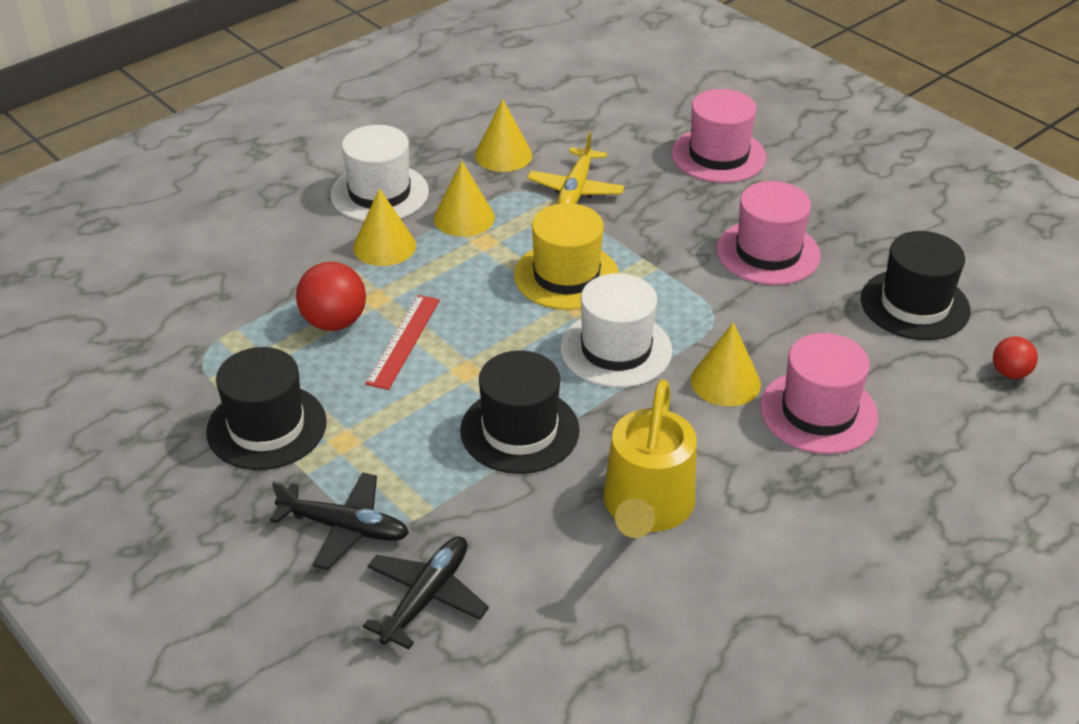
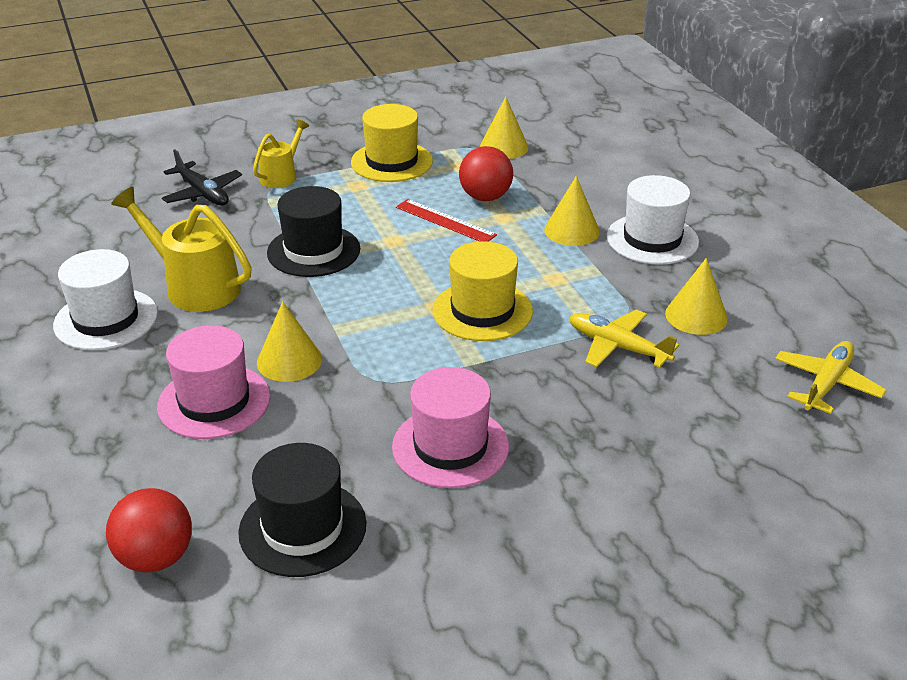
camera: 110 degrees right, 5 degrees down
black hat [206,347,327,470] -> yellow hat [351,104,433,182]
black plane [270,472,409,570] -> yellow watering can [253,119,309,188]
yellow cone [433,161,495,237] -> yellow cone moved to [480,96,529,159]
white hat [560,273,672,388] -> white hat moved to [53,249,158,350]
pink hat [672,89,767,183] -> none
red ball [993,337,1038,379] -> red ball [106,488,192,573], size x1.68
none -> yellow plane [775,341,886,414]

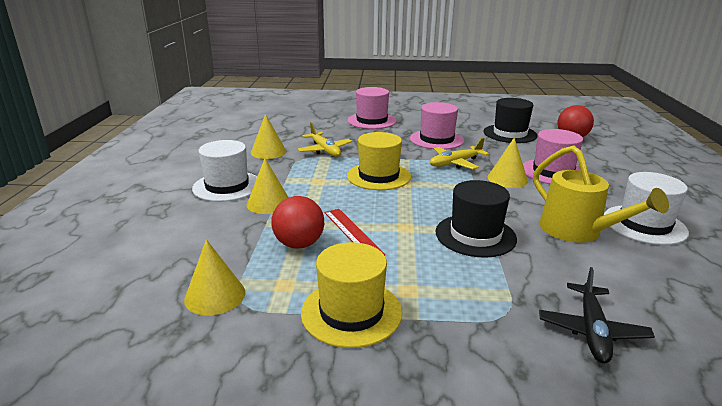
camera: 155 degrees left, 10 degrees down
black plane [162,149,242,206] -> black plane turned 150 degrees counterclockwise [539,267,655,363]
yellow watering can [253,119,309,188] -> none
yellow plane [775,341,886,414] -> yellow plane moved to [430,138,489,169]
none -> pink hat [347,87,397,129]

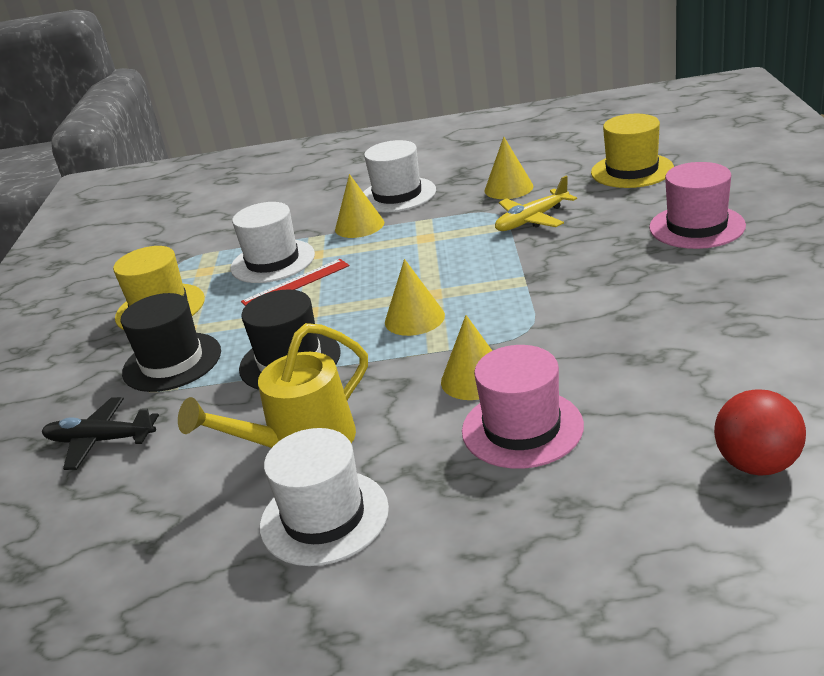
camera: 90 degrees right, 5 degrees up
yellow cone [184,239,245,316] -> yellow cone moved to [385,259,445,336]
red ball [271,196,324,249] -> white hat [231,202,315,283]
yellow hat [347,132,411,190] -> yellow hat moved to [591,114,674,188]
pink hat [410,102,464,150] -> none
yellow plane [430,138,489,169] -> none
black hat [484,98,538,143] -> black hat moved to [121,293,221,392]

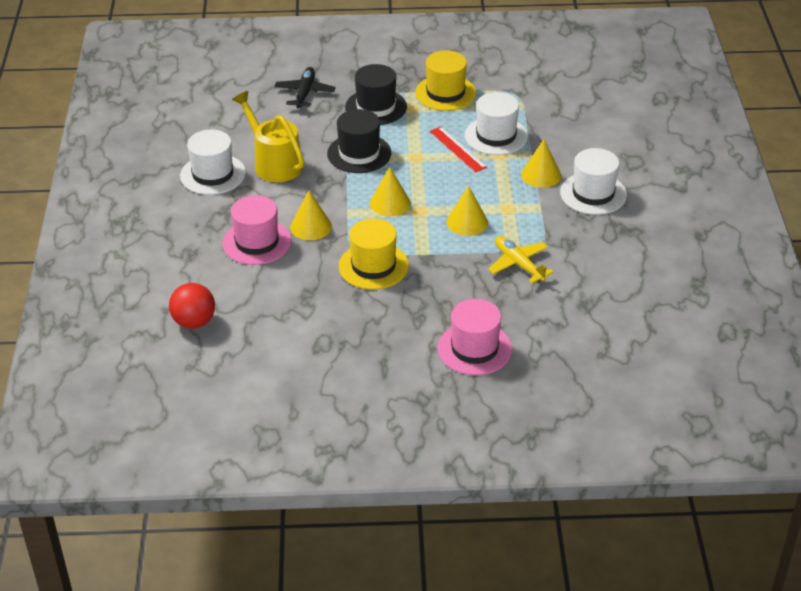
camera: 85 degrees right, 10 degrees up
yellow cone [484,137,533,199] -> yellow cone moved to [447,186,488,236]
yellow hat [591,114,674,188] -> yellow hat moved to [339,218,409,290]

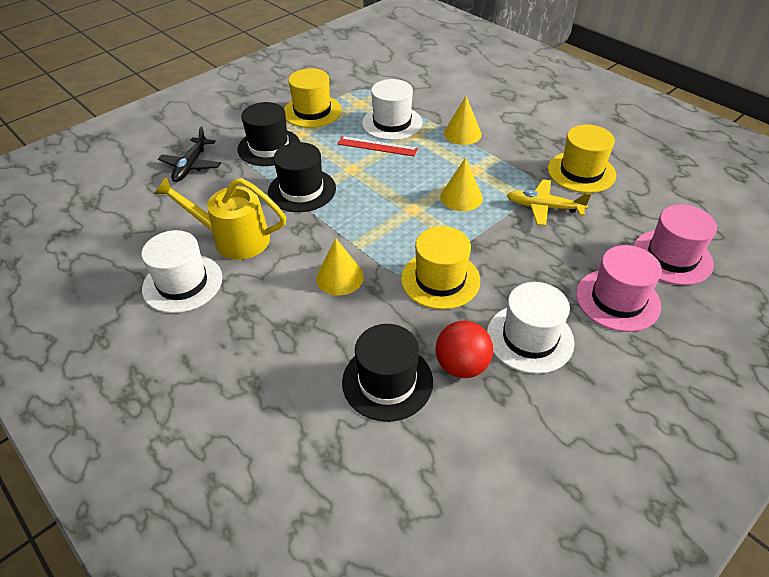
camera: 40 degrees left, 5 degrees up
red ball [169,283,215,329] -> red ball moved to [436,321,493,378]
pink hat [222,195,291,265] -> pink hat moved to [633,205,717,285]
black plane [275,67,336,108] -> black plane turned 135 degrees counterclockwise [158,126,221,182]
yellow cone [370,167,411,216] -> none
white hat [560,148,627,215] -> white hat moved to [487,282,575,374]
none -> black hat [342,324,433,422]
none -> yellow hat [548,125,616,193]

